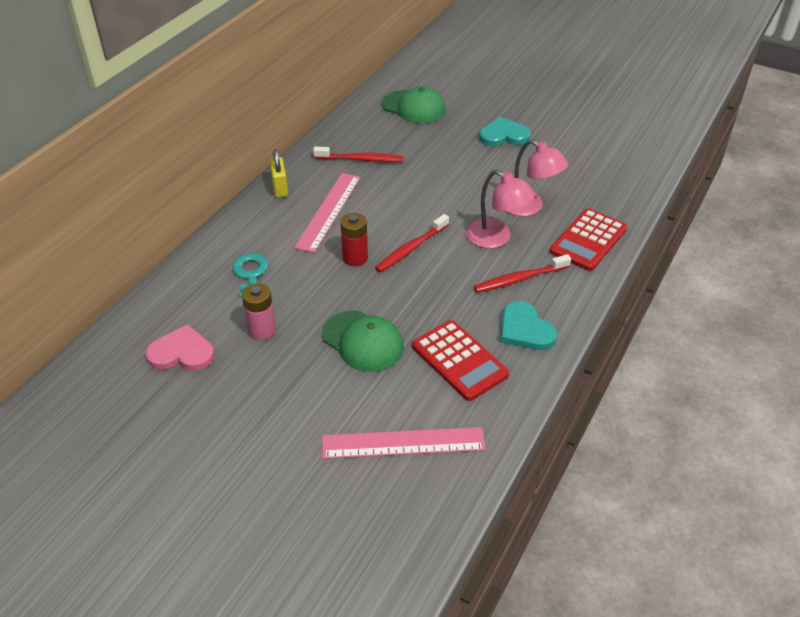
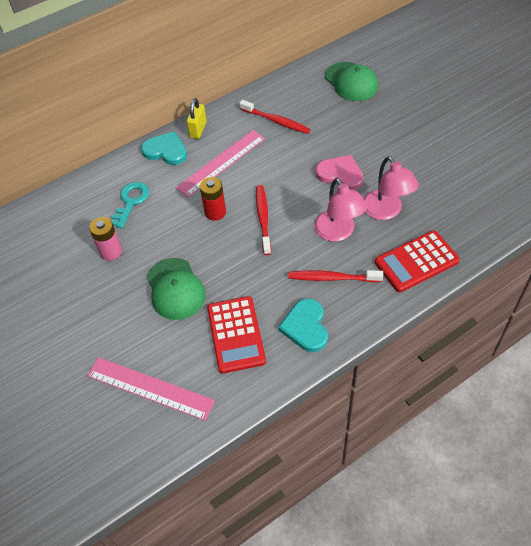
camera: 30 degrees right, 10 degrees up
pink heart [146,324,215,371] -> pink heart moved to [315,155,364,190]
red toothbrush [375,214,449,272] -> red toothbrush turned 105 degrees clockwise [256,185,271,255]
turquoise heart [479,117,531,146] -> turquoise heart moved to [141,131,187,165]

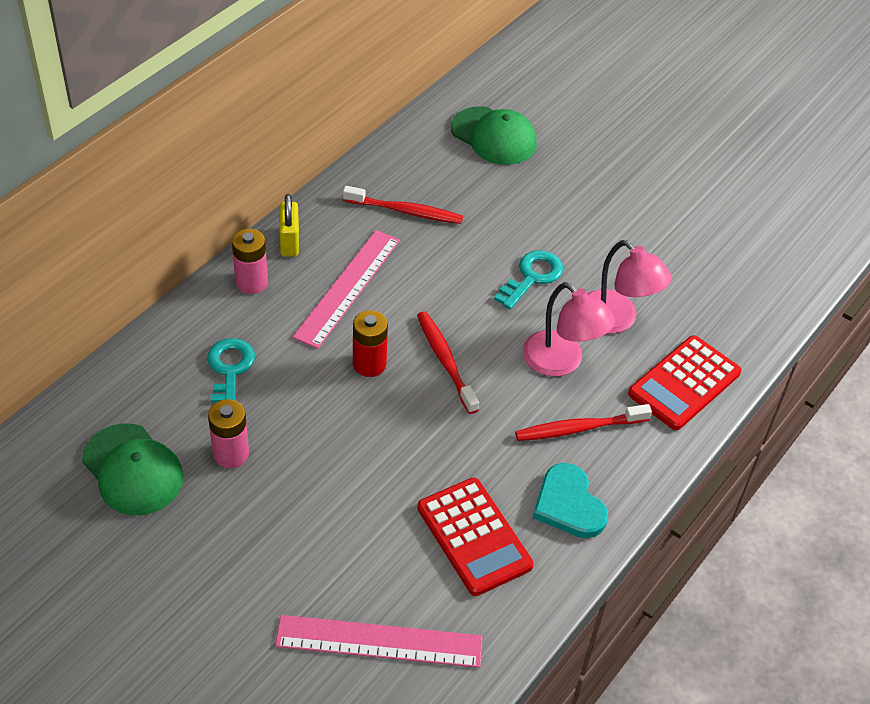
camera: 25 degrees left, 5 degrees down
turquoise heart [141,131,187,165] -> pink battery [232,229,268,294]
green cap [147,258,206,320] -> green cap moved to [82,424,184,515]
pink heart [315,155,364,190] -> turquoise key [494,250,563,310]

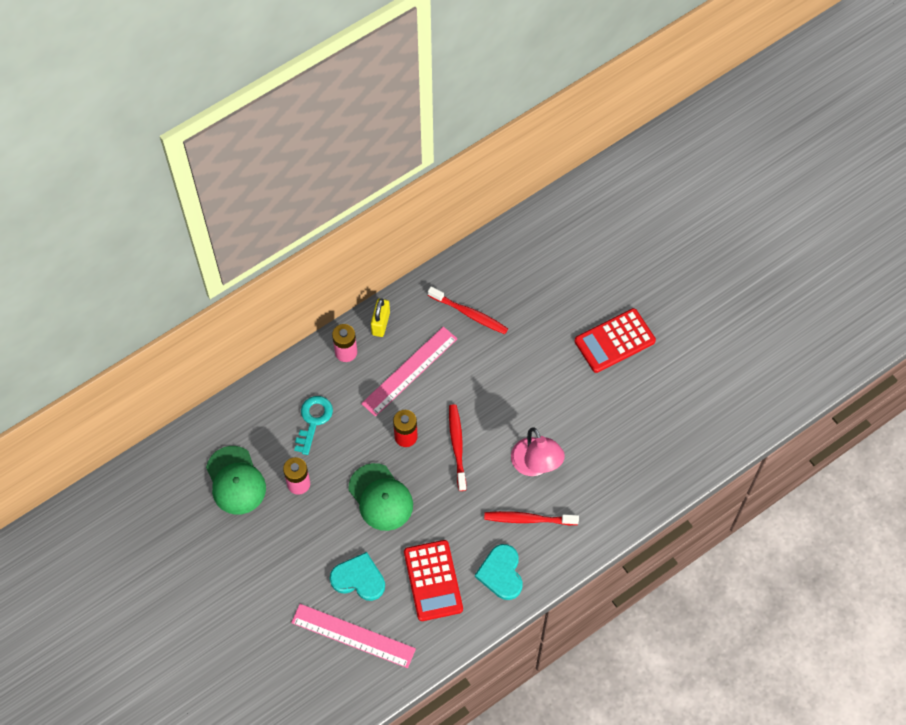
camera: 20 degrees right, 15 degrees up
green cap [451,106,537,165] -> green cap moved to [348,463,413,531]
turquoise key [494,250,563,310] -> none
pink lamp [588,240,672,334] -> none
red calculator [628,335,741,430] -> red calculator moved to [574,308,656,373]
none -> turquoise heart [330,552,385,601]

